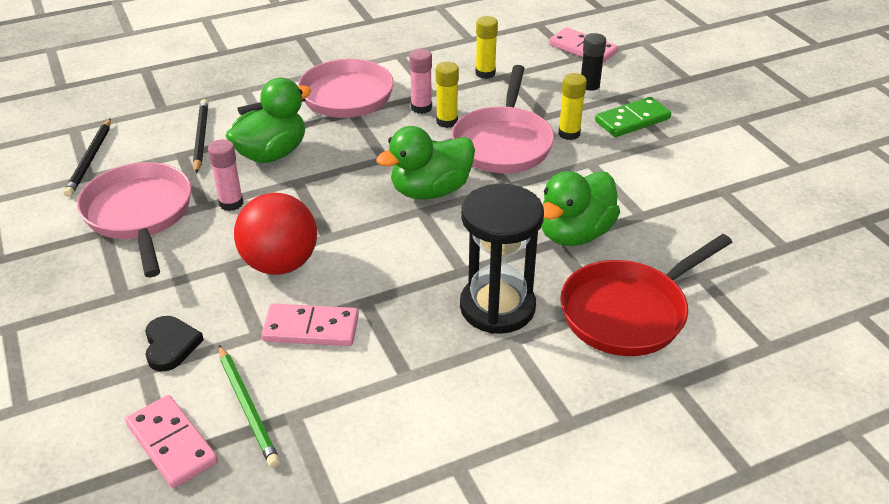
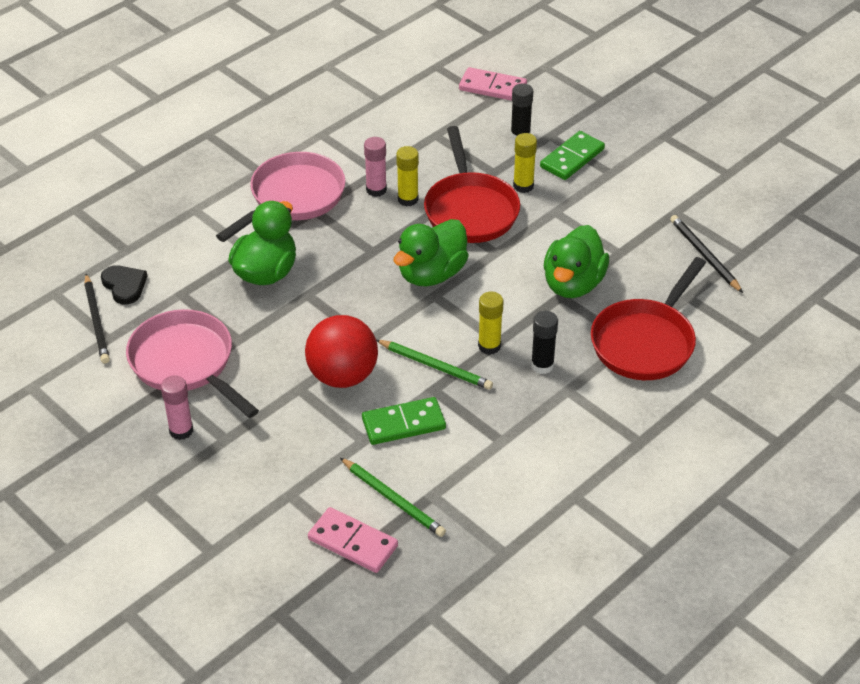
camera: 20 degrees left, 5 degrees up
black heart [145,316,204,371] -> black heart moved to [101,265,147,305]
black pencil [193,99,208,173] -> black pencil moved to [670,215,743,293]
pink glue stick [208,139,243,211] -> pink glue stick moved to [161,375,193,440]
pink domino [261,304,359,346] -> green domino [362,397,446,445]
pink pan [451,65,554,173] -> red pan [424,126,520,243]
black hourglass [460,184,544,334] -> black glue stick [531,311,558,374]
yellow glue stick [475,16,498,79] -> yellow glue stick moved to [478,291,504,355]
none -> green pencil [376,340,493,390]

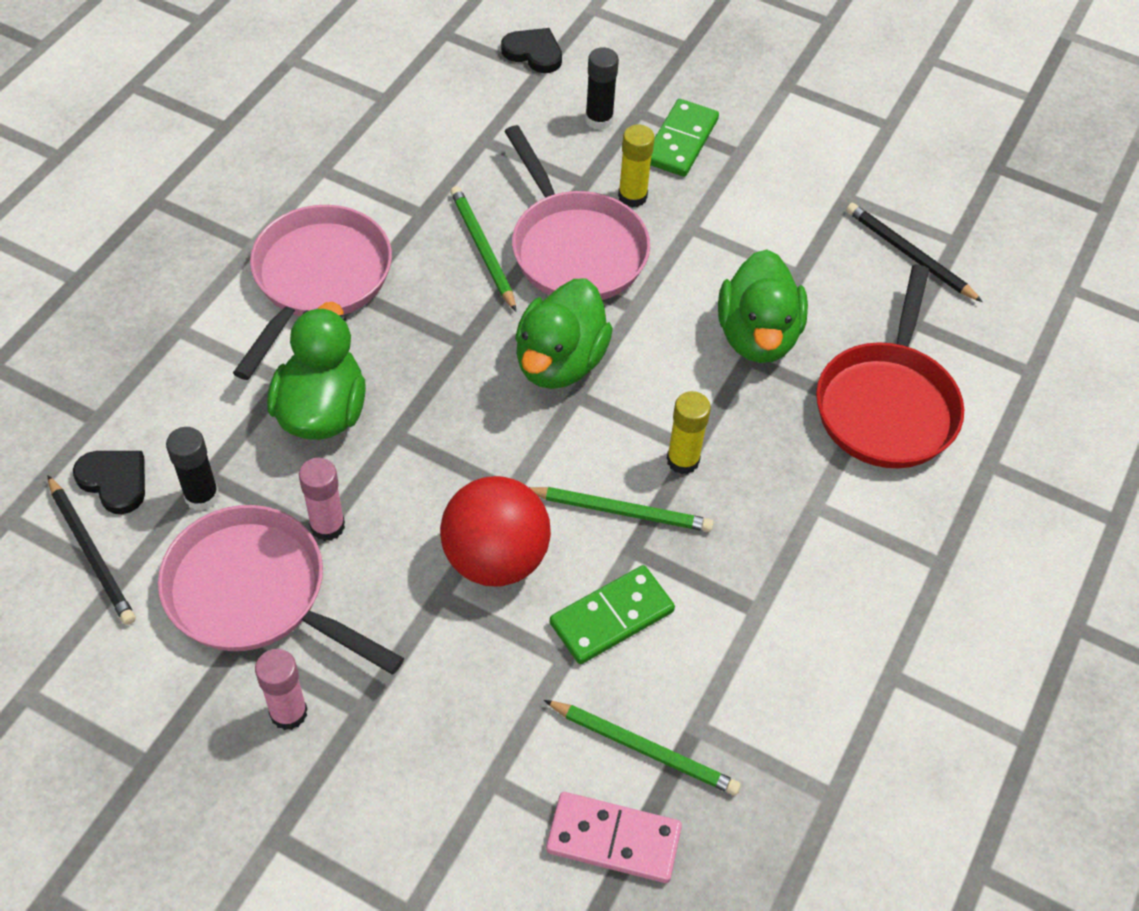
camera: 20 degrees left, 10 degrees up
pink glue stick [364,137,387,197] -> pink glue stick moved to [299,457,345,541]
yellow glue stick [396,146,419,206] -> green pencil [450,186,516,311]
red pan [424,126,520,243] -> pink pan [504,125,650,300]
pink domino [459,67,527,101] -> black heart [501,28,562,73]
black glue stick [531,311,558,374] -> black glue stick moved to [166,427,219,511]

